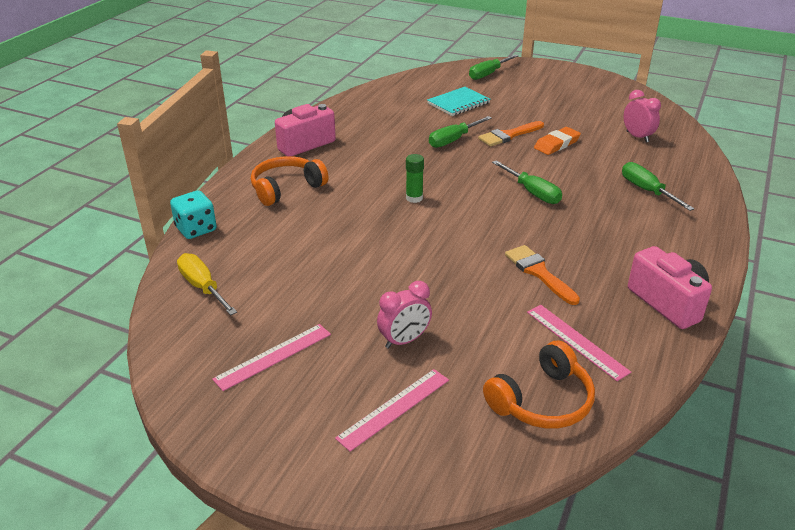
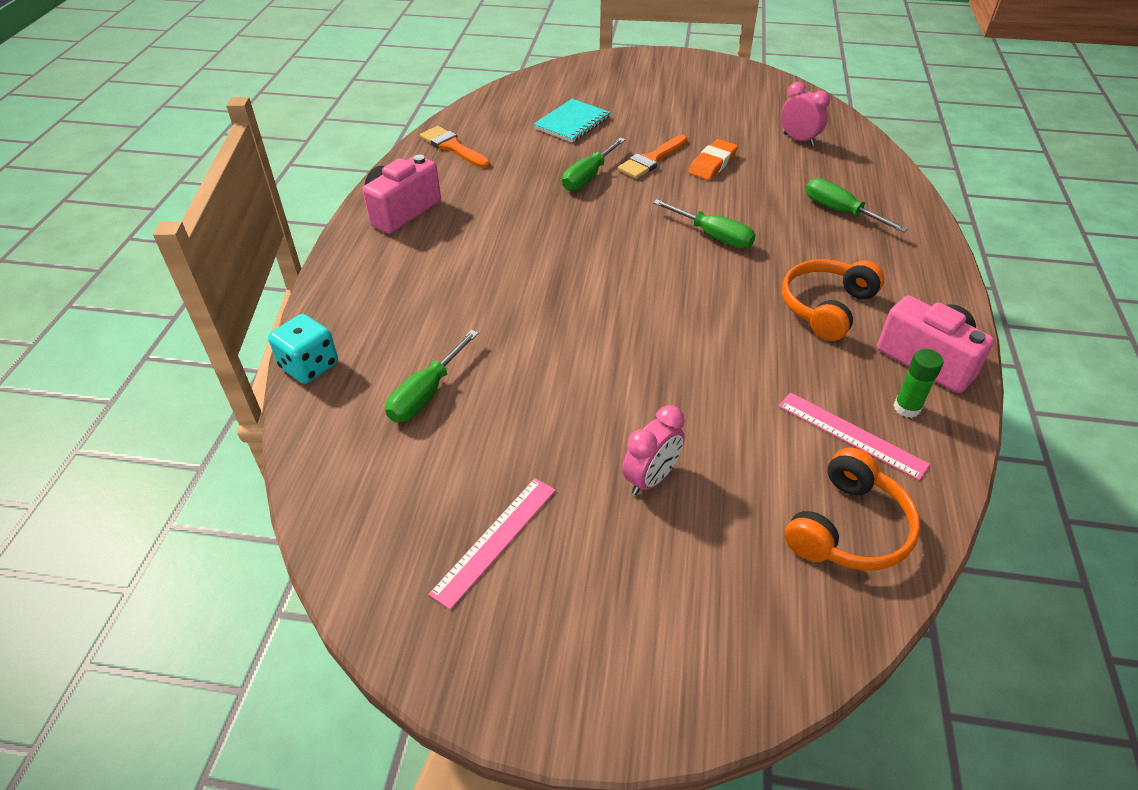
camera: 15 degrees left, 10 degrees up
yellow screwdriver [177,253,237,315] -> none
orange headphones [251,156,329,206] -> orange headphones moved to [782,259,884,341]
pink ruler [335,369,449,452] -> none
green glue stick [406,154,424,203] -> green glue stick moved to [894,349,943,418]
green screwdriver [469,54,518,80] -> green screwdriver moved to [385,330,479,422]
orange brush [505,245,580,305] -> orange brush moved to [420,126,490,168]

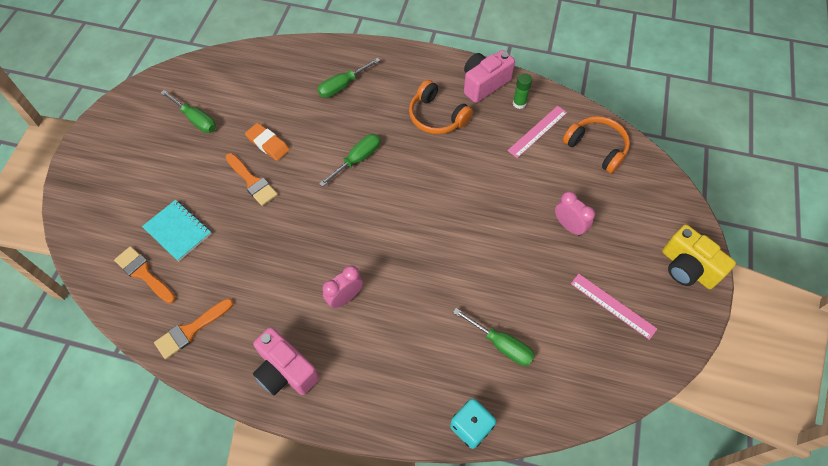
camera: 85 degrees left, 15 degrees up
green screwdriver [562,138,626,191] -> green screwdriver moved to [161,90,216,133]
pink clock [781,82,830,146] -> pink clock moved to [322,265,363,308]
none -> orange brush [114,246,176,304]
none -> yellow camera [662,225,736,289]

